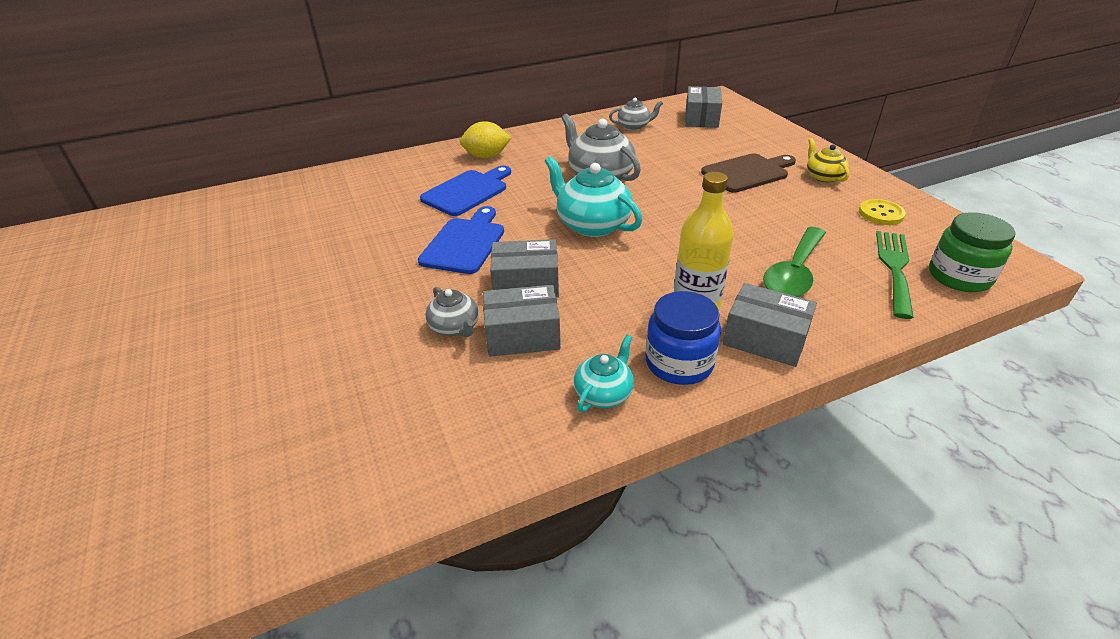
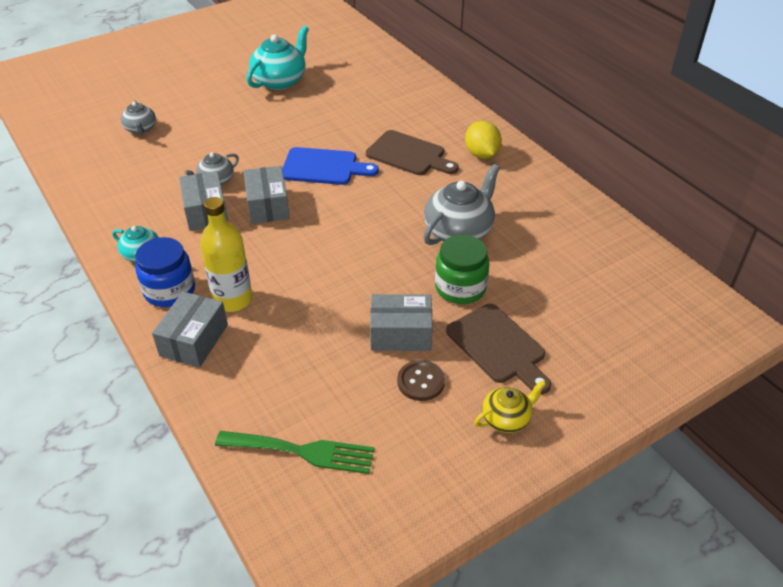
camera: 80 degrees right, 5 degrees up
blue cutting board [420,165,511,216] -> brown cutting board [366,130,459,175]
turquoise teapot [545,156,642,237] -> turquoise teapot moved to [247,26,309,90]
grey teapot [609,97,663,131] -> grey teapot moved to [121,101,156,134]
grey box [685,86,722,128] -> grey box moved to [370,294,433,351]
green spoon [763,227,826,297] -> none
yellow button [859,199,906,225] -> none
green jar [929,212,1016,292] -> green jar moved to [435,235,489,304]
none -> brown button [397,360,445,401]

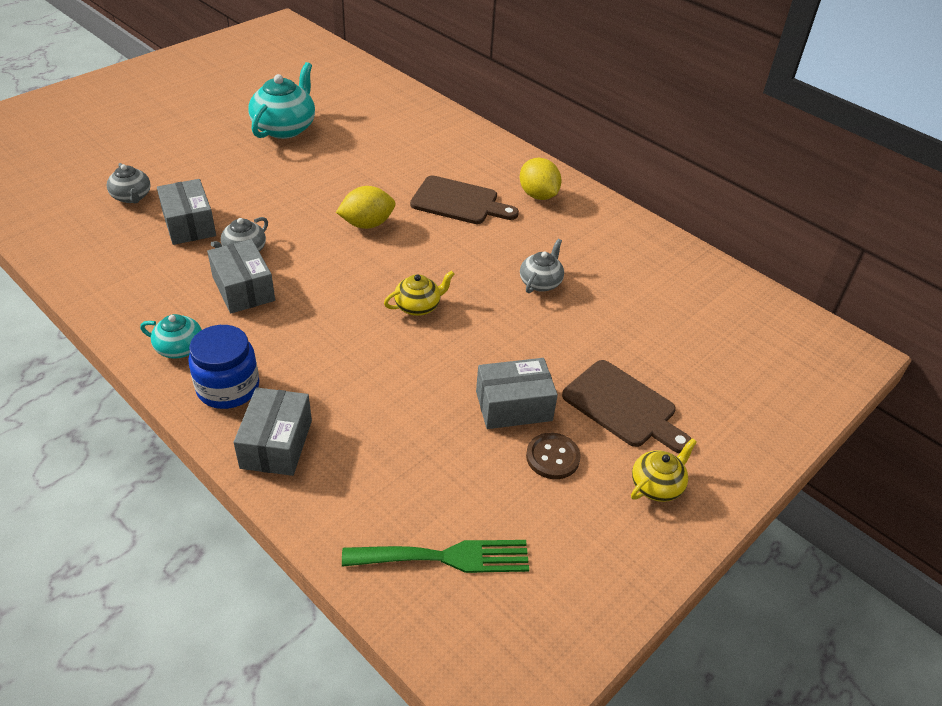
camera: 15 degrees left, 0 degrees up
yellow bottle [200,197,253,312] -> none
grey box [244,166,290,224] -> grey box moved to [157,179,216,245]
blue cutting board [282,147,379,185] -> yellow lemon [336,186,395,229]
grey teapot [423,164,500,245] -> grey teapot [520,239,564,293], size x0.57
green jar [435,235,489,304] -> none
none -> yellow teapot [384,270,455,316]

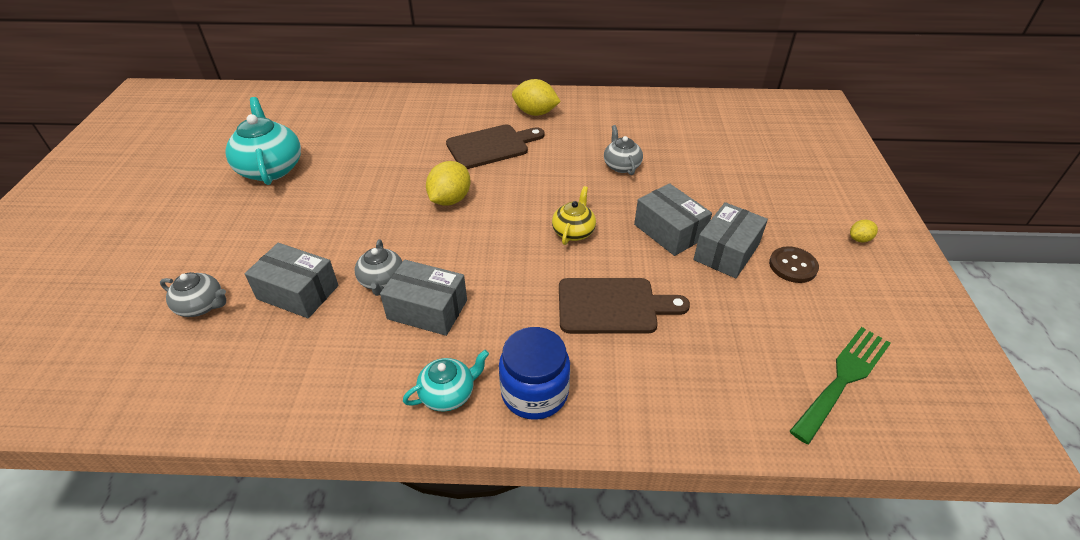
camera: 40 degrees left, 0 degrees up
grey box [234,387,312,476] -> grey box moved to [634,183,712,256]
brown cutting board [562,360,692,453] -> brown cutting board moved to [559,278,690,334]
yellow teapot [631,438,697,502] -> yellow lemon [850,220,878,242]

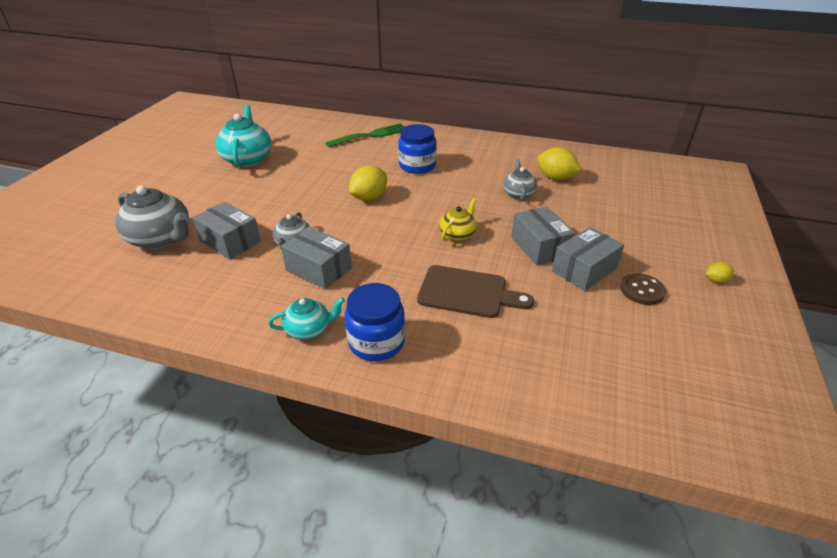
camera: 15 degrees right, 5 degrees down
grey teapot [160,272,226,317] -> grey teapot [115,186,189,249], size x1.76
brown cutting board [446,124,545,169] -> blue jar [398,124,437,174]
yellow lemon [512,79,561,116] -> yellow lemon moved to [537,147,581,180]
green fork [790,327,891,444] -> green fork moved to [325,123,405,147]

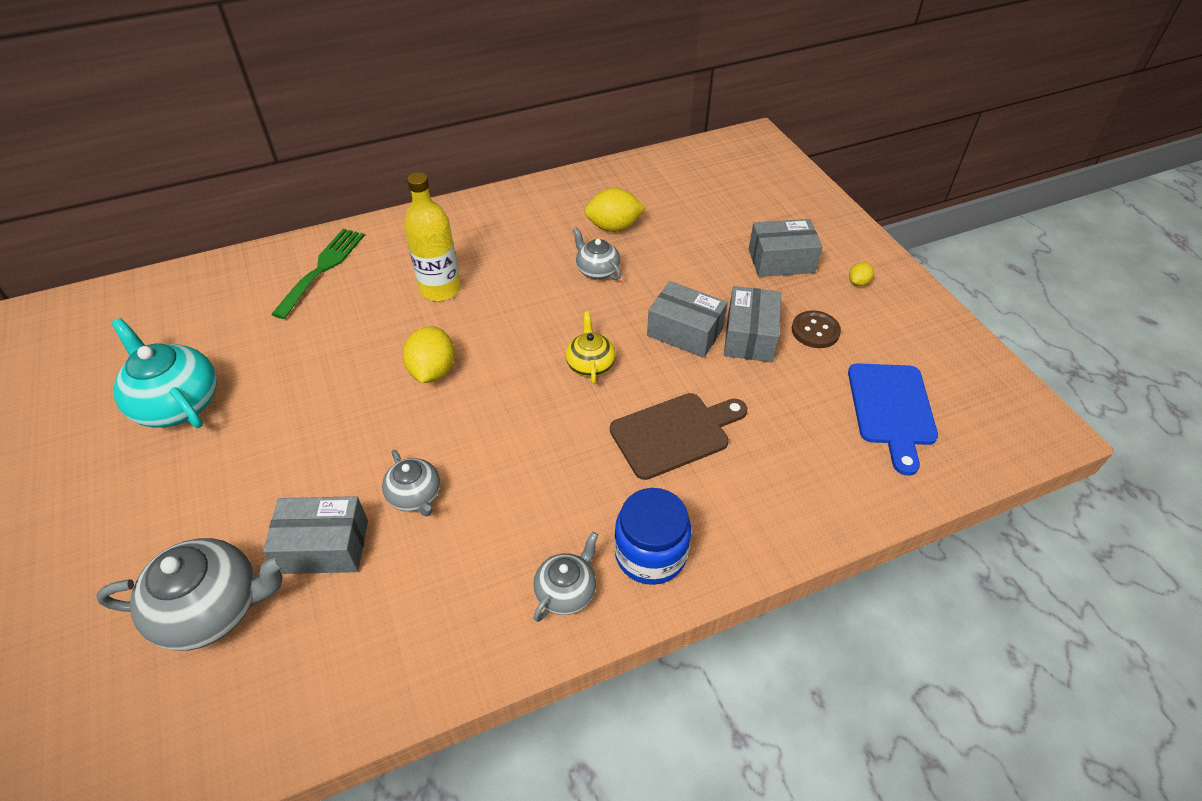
camera: 40 degrees left, 10 degrees up
turquoise teapot [268,298,345,340] -> grey teapot [533,532,598,622]
grey box [281,227,352,289] -> grey box moved to [749,219,822,277]
blue jar [398,124,437,174] -> yellow bottle [404,172,461,301]
none -> blue cutting board [848,363,938,476]

